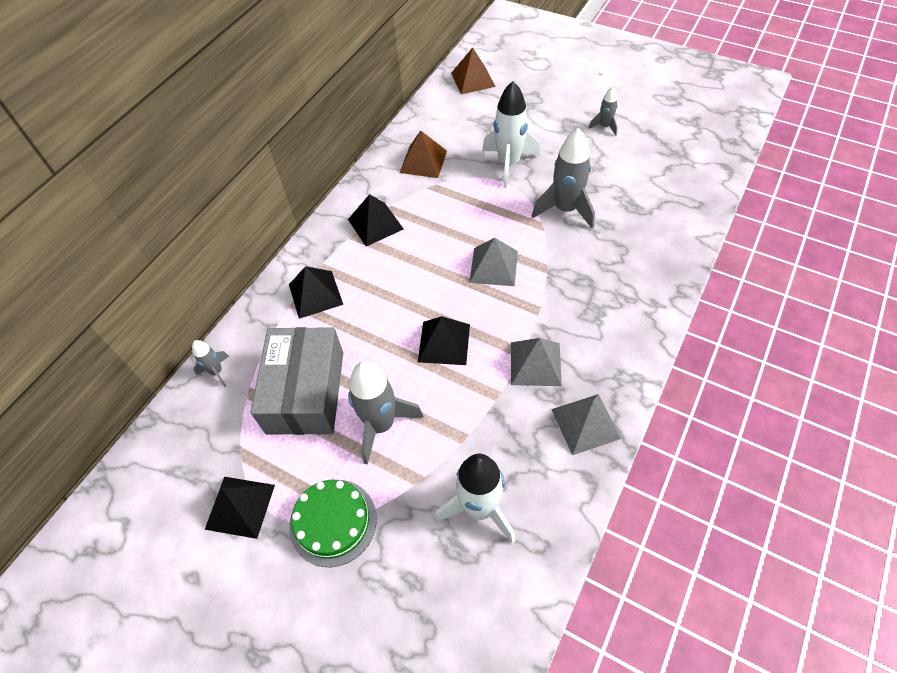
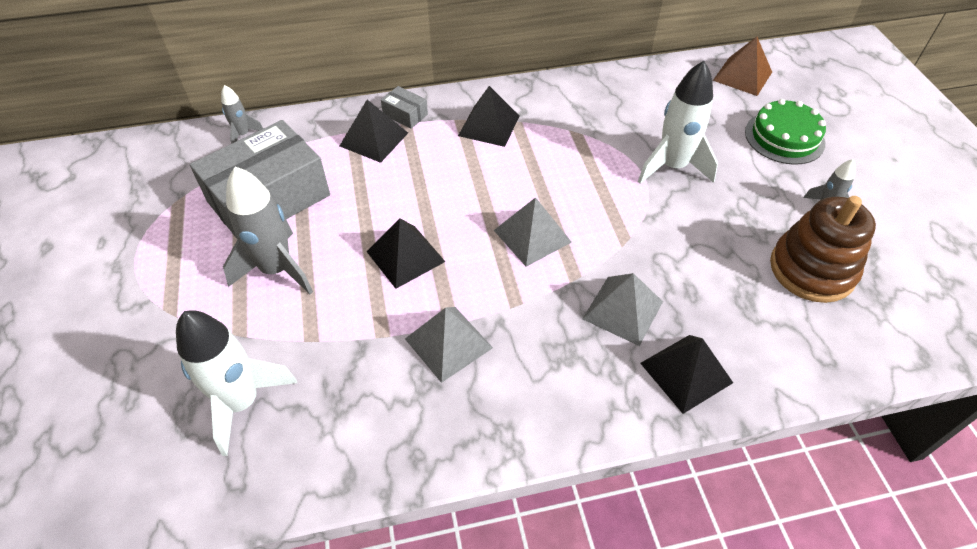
camera: 45 degrees right, 5 degrees down
black pyramid [204,477,275,539] -> black pyramid moved to [640,335,733,414]
green cake [289,480,377,567] -> green cake moved to [745,99,826,165]
brown pyramid [400,130,447,178] -> none
grey rocket [532,128,595,229] -> none
grey pyramid [551,394,621,455] -> grey pyramid moved to [583,273,663,346]
none -> grey box [381,86,428,129]
none -> brown stacking toy [770,196,876,303]

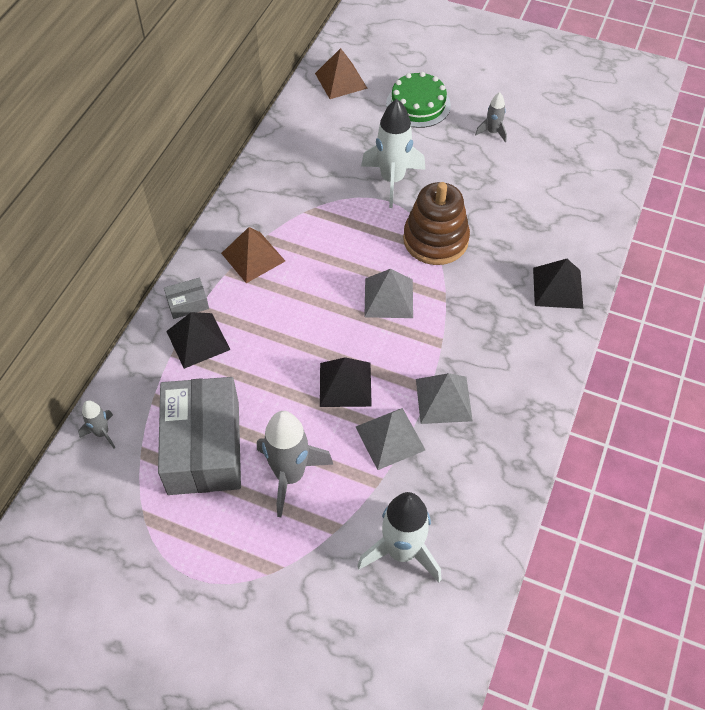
camera: 55 degrees left, 5 degrees up
black pyramid [458,86,519,147] -> brown pyramid [221,227,285,283]
grey pyramid [583,273,663,346] -> grey pyramid moved to [356,408,425,470]
brown stacking toy [770,196,876,303] -> brown stacking toy moved to [403,182,470,265]

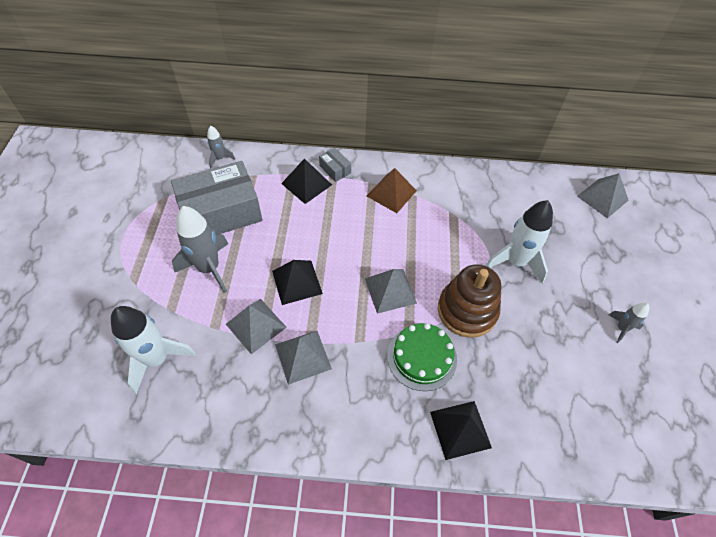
camera: 70 degrees right, 0 degrees up
brown pyramid [315,48,368,99] -> grey pyramid [577,173,628,218]
green cake [386,72,451,128] -> green cake moved to [387,323,457,391]

